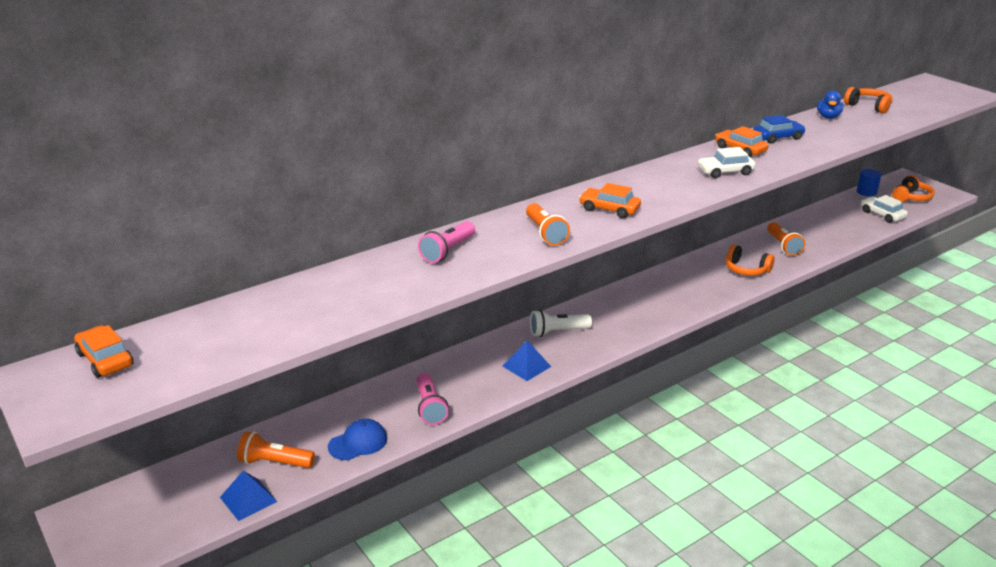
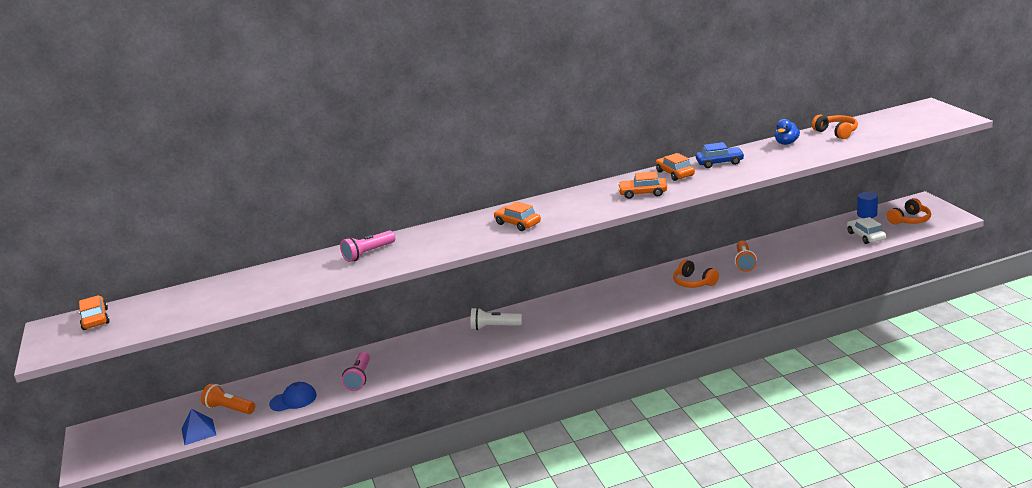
camera: 20 degrees right, 5 degrees down
blue pyramid [502,340,551,381] -> none
orange flashlight [526,203,570,246] -> none
white car [697,147,756,178] -> orange car [618,171,667,199]

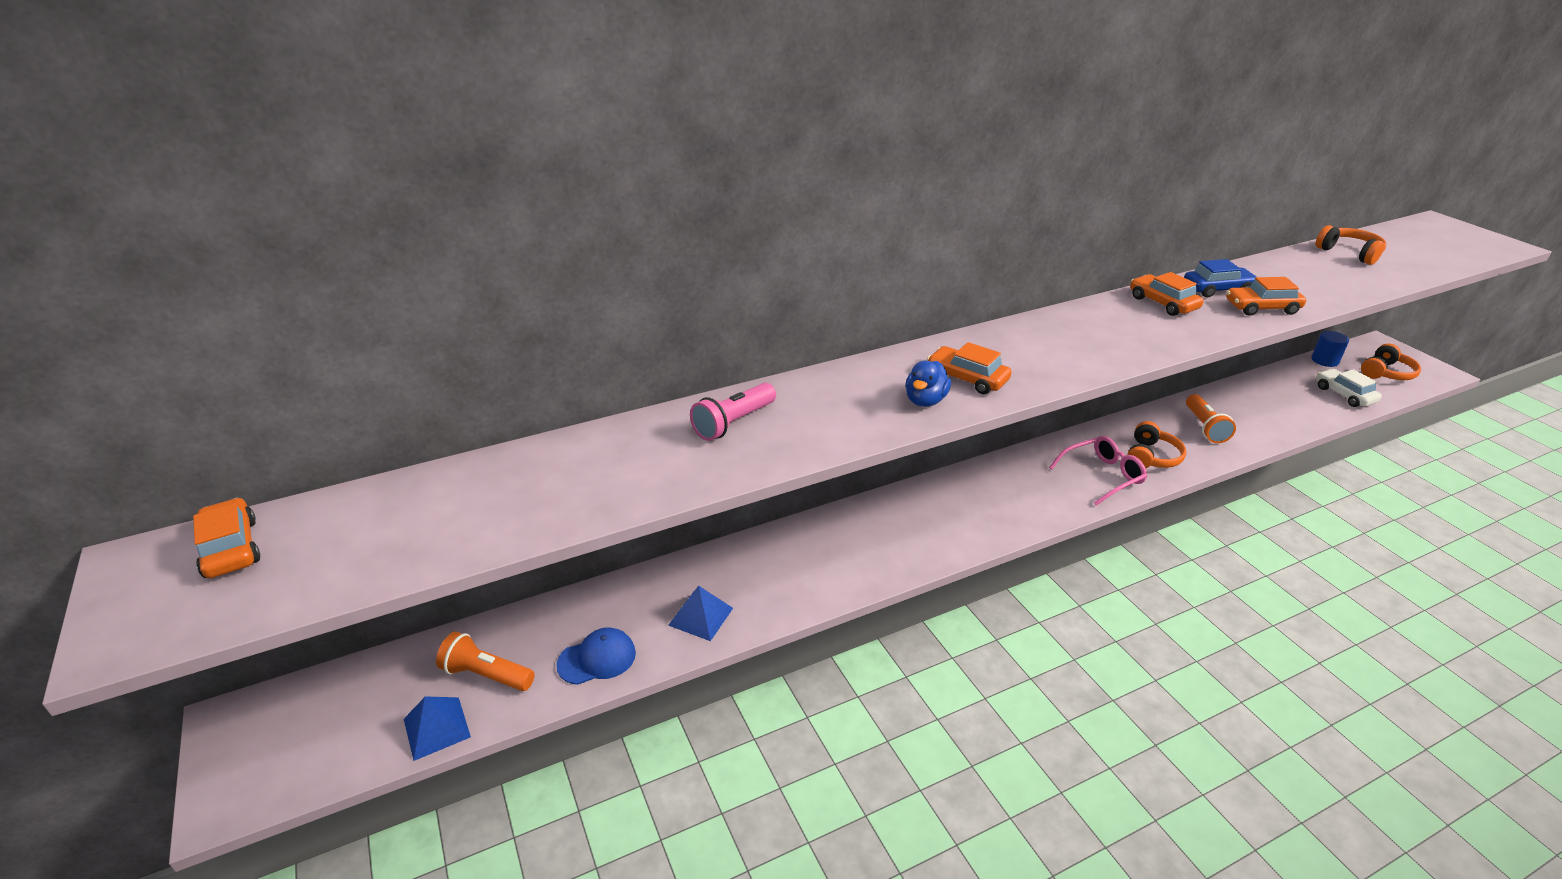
camera: 10 degrees left, 10 degrees up
pink flashlight [342,352,370,391] -> blue pyramid [668,586,733,641]
white flashlight [471,307,522,330] -> none
orange car [618,171,667,199] -> orange car moved to [1226,277,1306,316]
orange headphones [673,259,719,288] -> orange headphones turned 105 degrees counterclockwise [1127,421,1186,468]
blue duck [775,119,800,145] -> blue duck moved to [905,361,951,407]
none -> pink glasses [1049,436,1147,506]

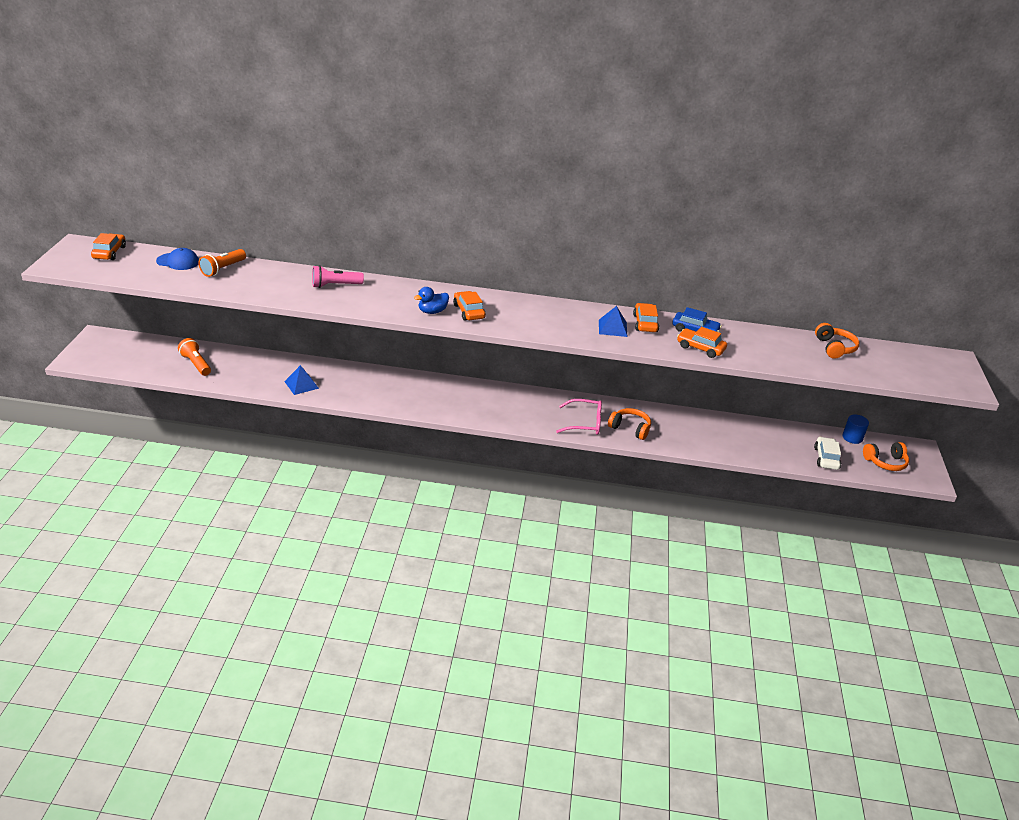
camera: 30 degrees right, 0 degrees up
blue pyramid [404,696,471,761] -> blue pyramid moved to [599,306,627,337]
blue cap [556,627,636,685] -> blue cap moved to [156,248,199,270]
orange headphones [1127,421,1186,468] -> orange headphones turned 120 degrees counterclockwise [608,408,651,440]
orange flashlight [1186,394,1236,443] -> orange flashlight moved to [198,249,246,277]

